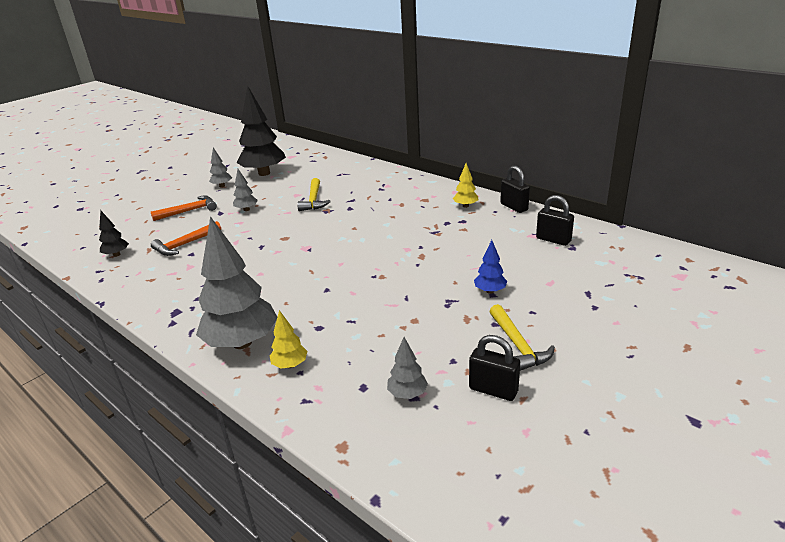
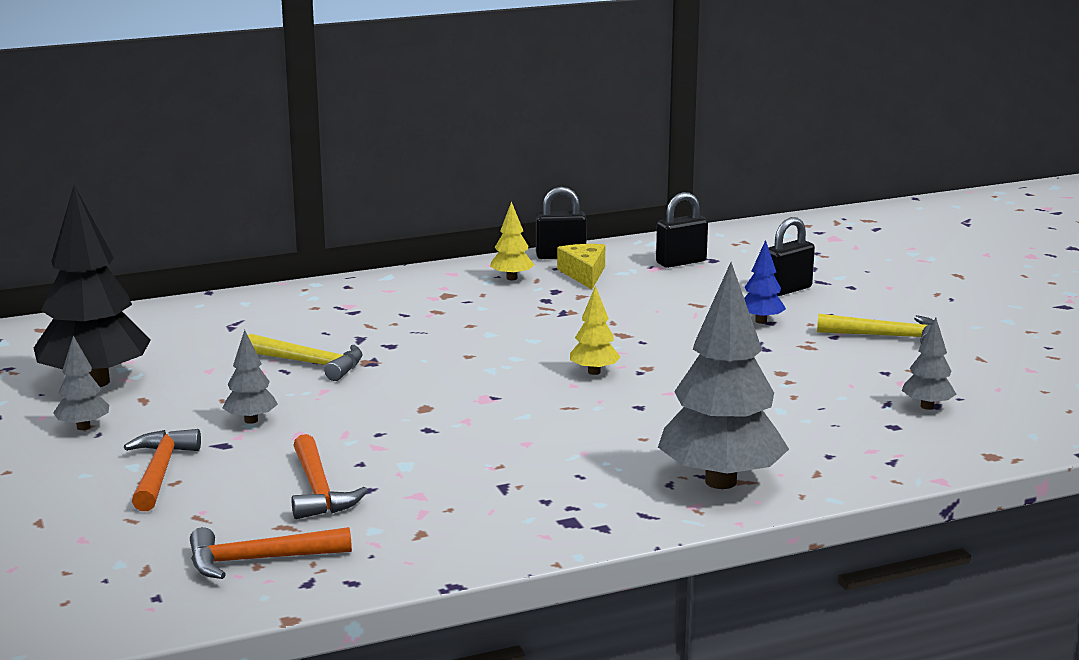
camera: 65 degrees left, 10 degrees down
black tree [99,211,129,257] -> orange hammer [190,527,352,579]
yellow tree [270,310,308,369] -> yellow tree moved to [570,286,620,375]
black padlock [469,335,520,401] -> black padlock moved to [768,217,815,296]
none -> yellow cheese [557,244,605,289]

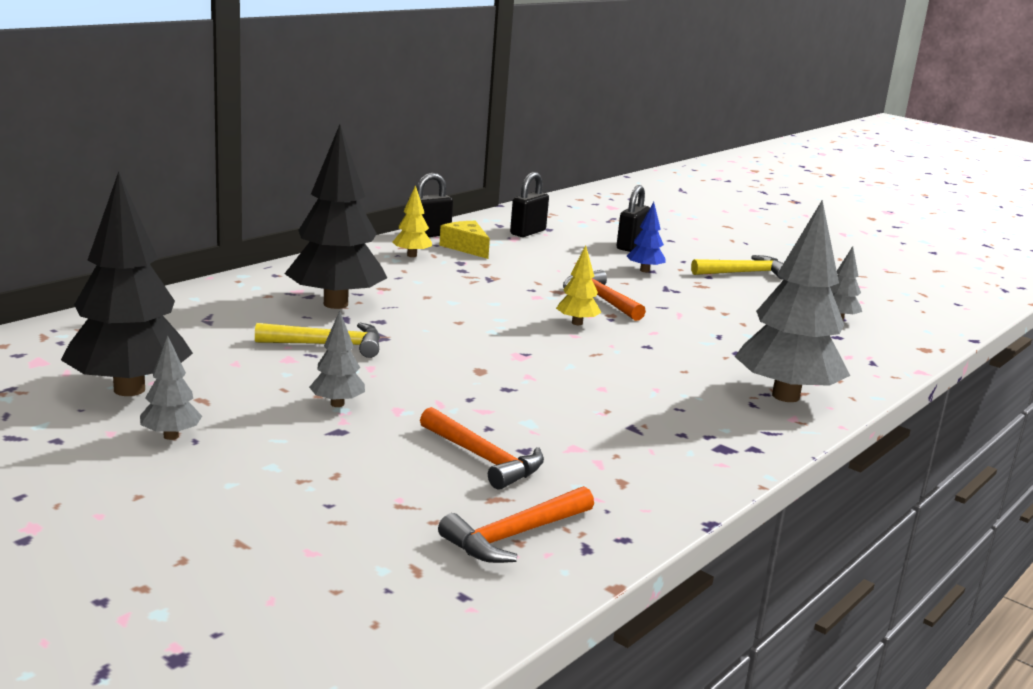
camera: 30 degrees left, 0 degrees up
orange hammer [124,429,201,511] -> orange hammer moved to [563,270,646,321]
none -> black tree [284,124,387,309]

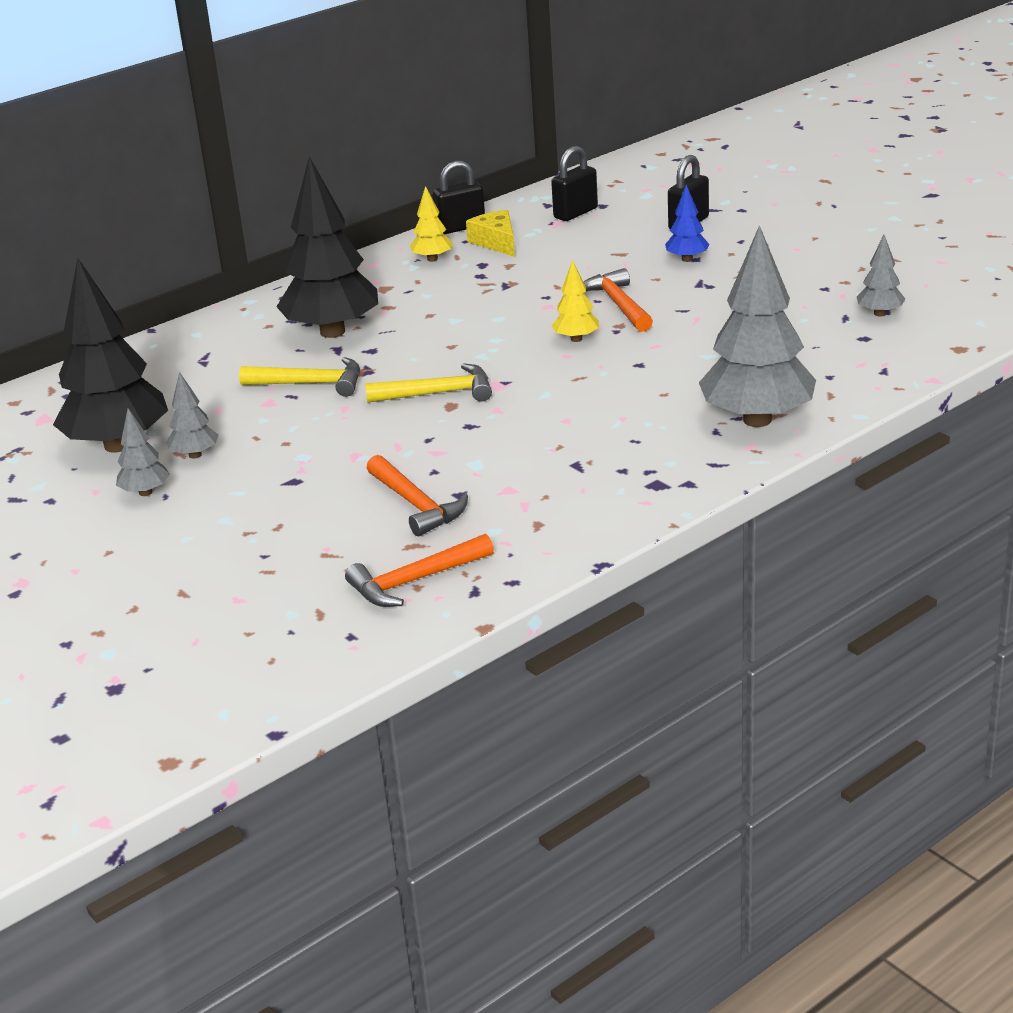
camera: 15 degrees right, 10 degrees up
grey tree [309,311,365,407] -> grey tree moved to [166,372,219,458]
yellow hammer [691,255,783,279] -> yellow hammer moved to [365,363,492,403]

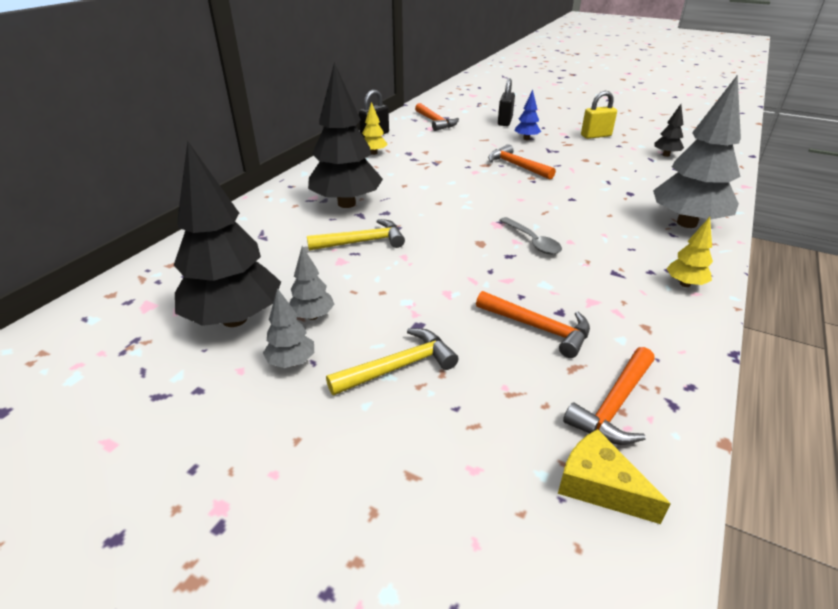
camera: 25 degrees left, 5 degrees up
yellow hammer [365,363,492,403] -> yellow hammer moved to [326,328,458,396]
yellow cheese [466,210,515,257] -> yellow cheese moved to [558,429,671,524]
black padlock [551,146,598,221] -> orange hammer [415,103,459,131]
yellow tree [552,260,599,342] -> yellow tree moved to [666,217,713,287]
grey tree [857,235,905,317] -> black tree [654,104,684,157]
none -> grey spoon [499,217,562,254]
none -> yellow padlock [581,91,617,139]

